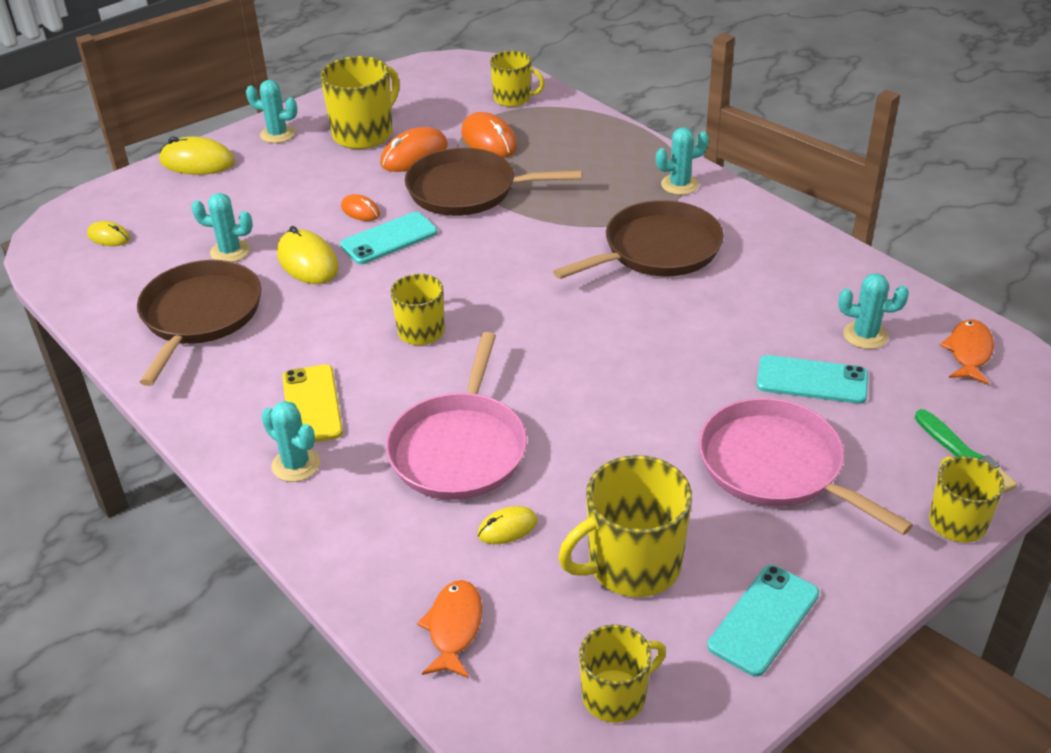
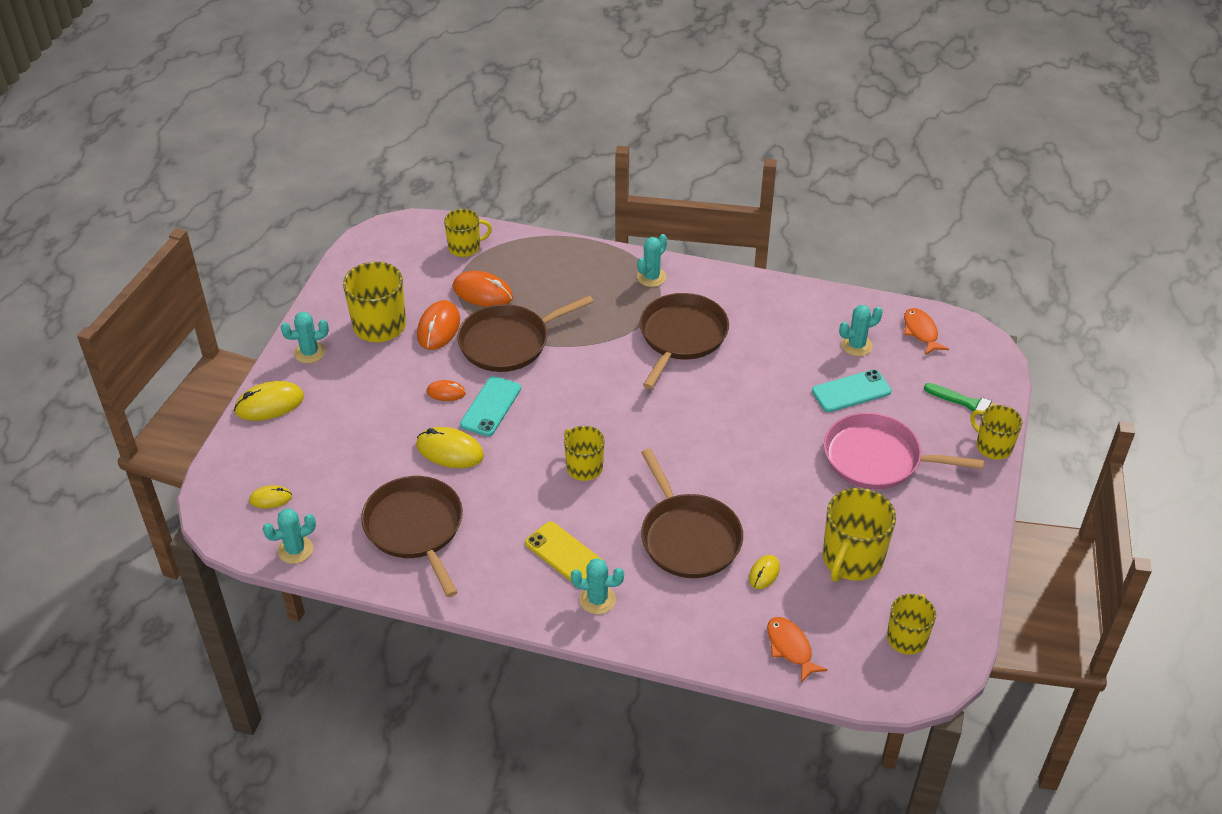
camera: 35 degrees left, 5 degrees up
turquoise cactus [191,193,253,262] -> turquoise cactus moved to [262,509,316,564]
pink pan [386,332,527,500] -> brown pan [641,449,743,578]
turquoise phone [707,565,819,676] -> none

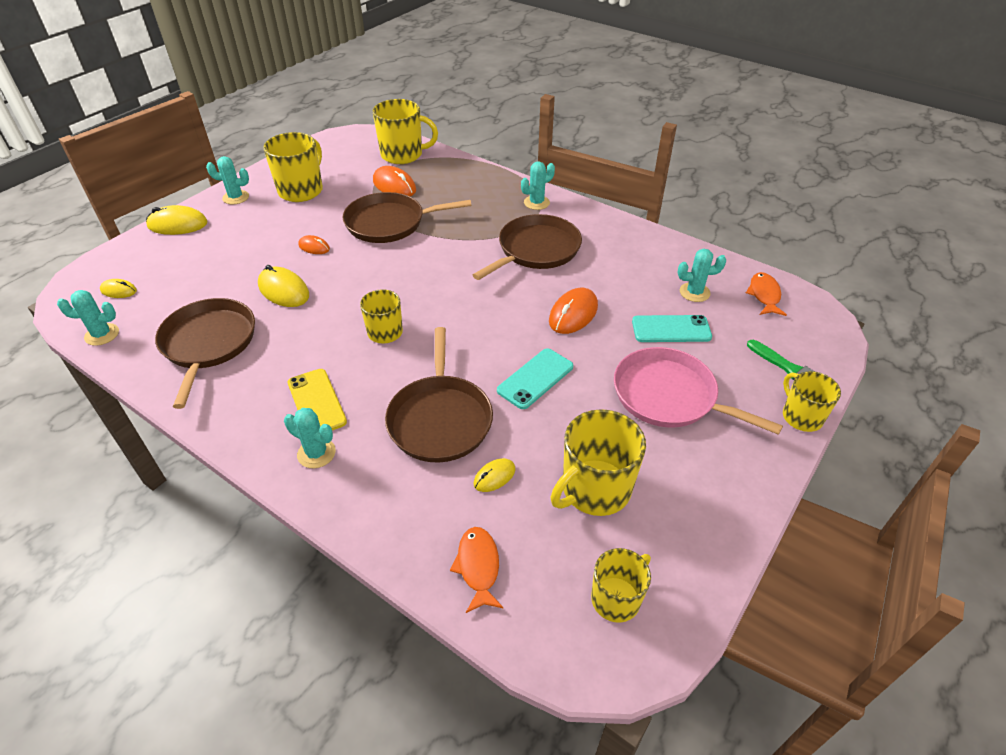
camera: 20 degrees right, 0 degrees up
orange mouse [417,300,460,350] -> orange mouse moved to [549,288,598,334]
yellow mug [444,209,492,257] -> yellow mug [373,99,438,164], size x1.59
turquoise phone [460,376,521,436] -> turquoise phone moved to [497,348,573,409]

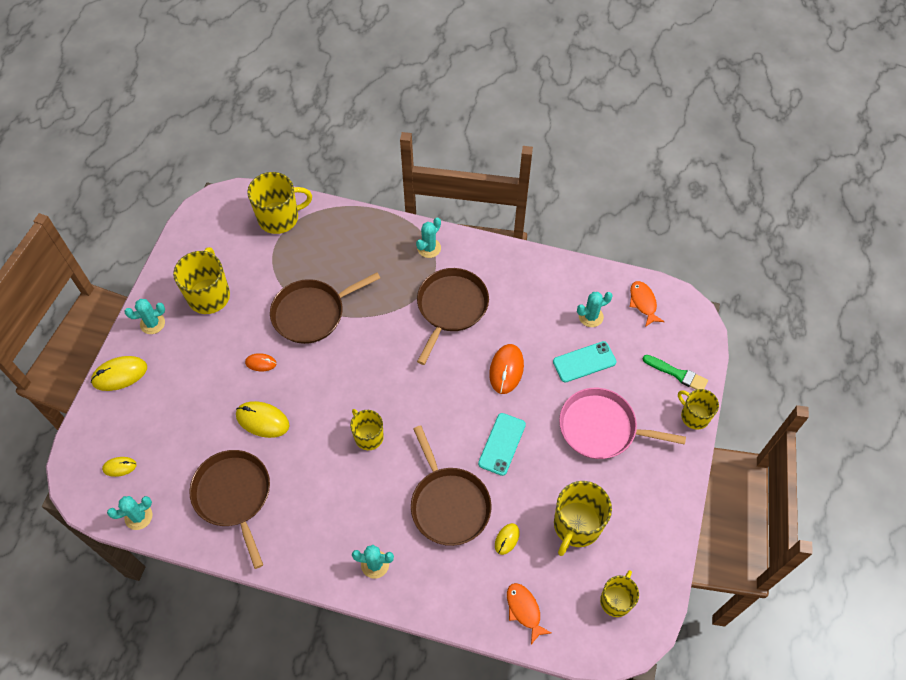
camera: 20 degrees left, 15 degrees up
yellow phone [288,369,347,430] -> none
orange mouse [373,166,416,196] -> none

